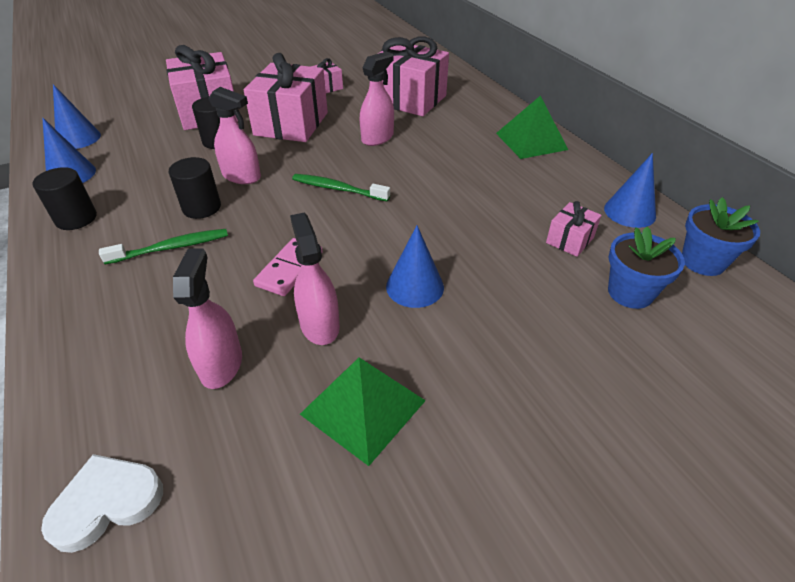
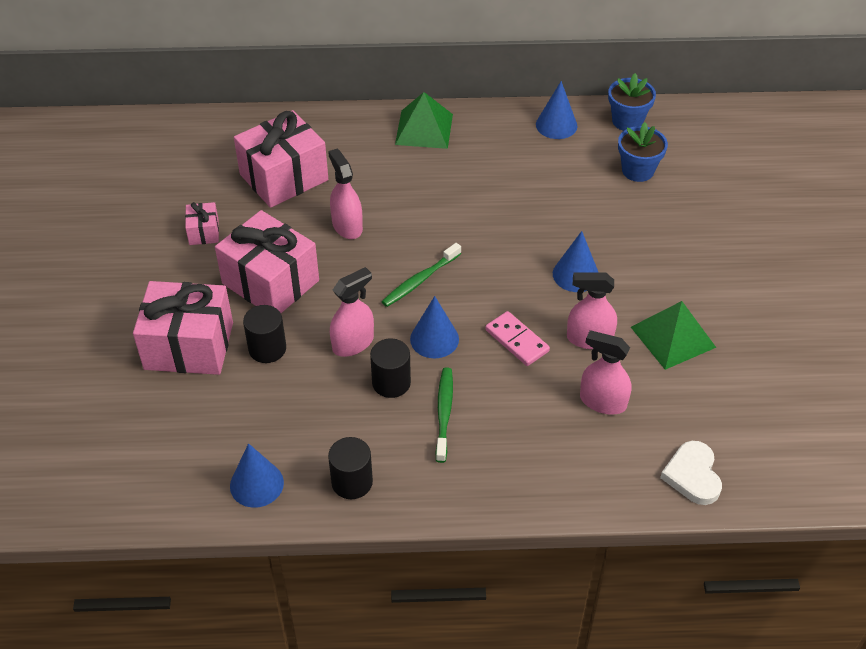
camera: 65 degrees left, 5 degrees up
blue cone [53,84,101,149] -> blue cone moved to [410,296,459,358]
pink gift [546,201,601,257] -> none

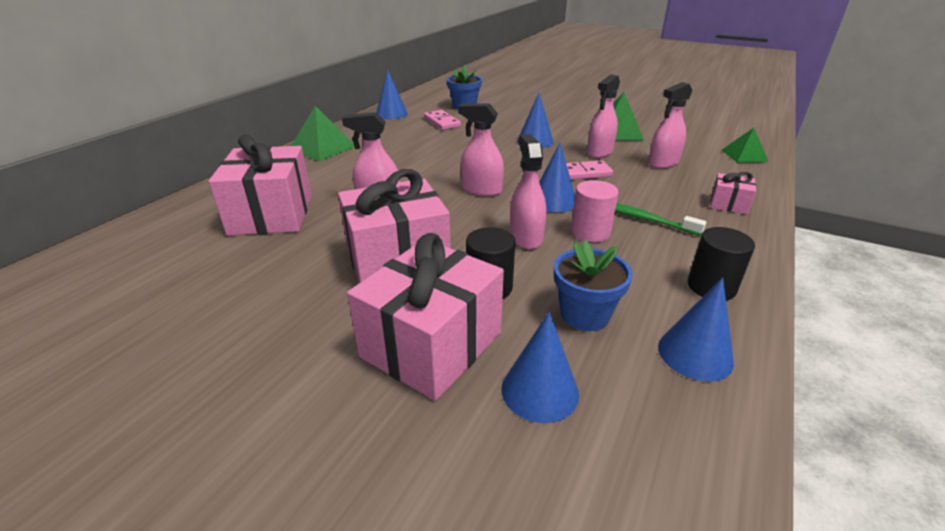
camera: 60 degrees left, 15 degrees down
pink gift [185,202,219,245] -> pink gift moved to [710,172,756,214]
black cylinder [370,338,411,398] -> pink cylinder [571,180,619,242]
green toothbrush [382,243,461,307] -> pink spray bottle [458,103,504,196]
blue flower pot [608,73,656,131] -> blue flower pot moved to [554,240,633,331]
white heart [660,441,722,505] -> green pyramid [721,128,769,163]
none -> pink domino [424,110,461,130]
none -> blue cone [501,312,579,423]

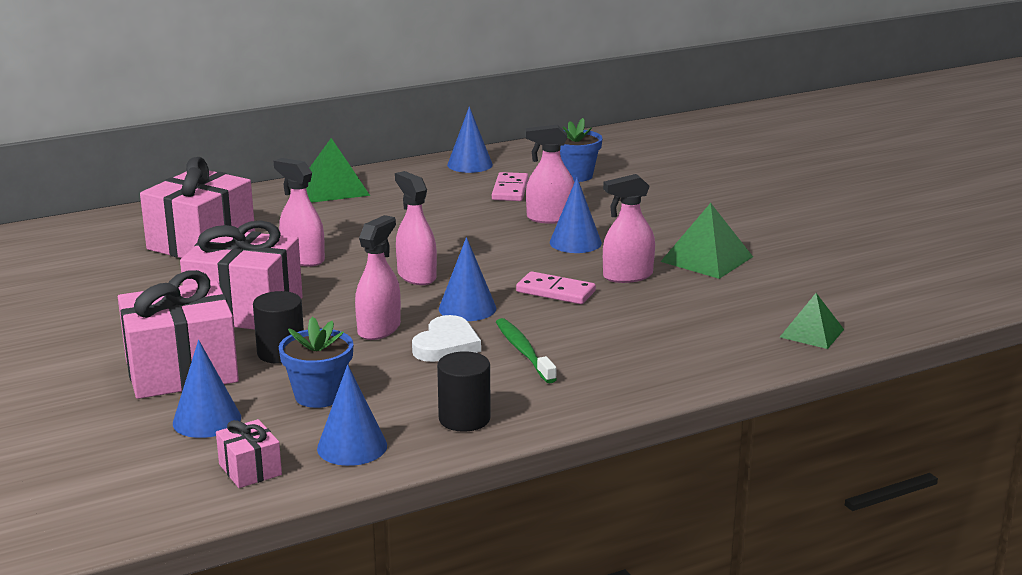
camera: 35 degrees right, 10 degrees down
pink cylinder [571,180,619,242] -> white heart [412,315,481,362]
pink spray bottle [648,82,692,168] -> pink spray bottle moved to [526,125,575,224]
pink gift [710,172,756,214] -> pink gift moved to [216,419,282,488]

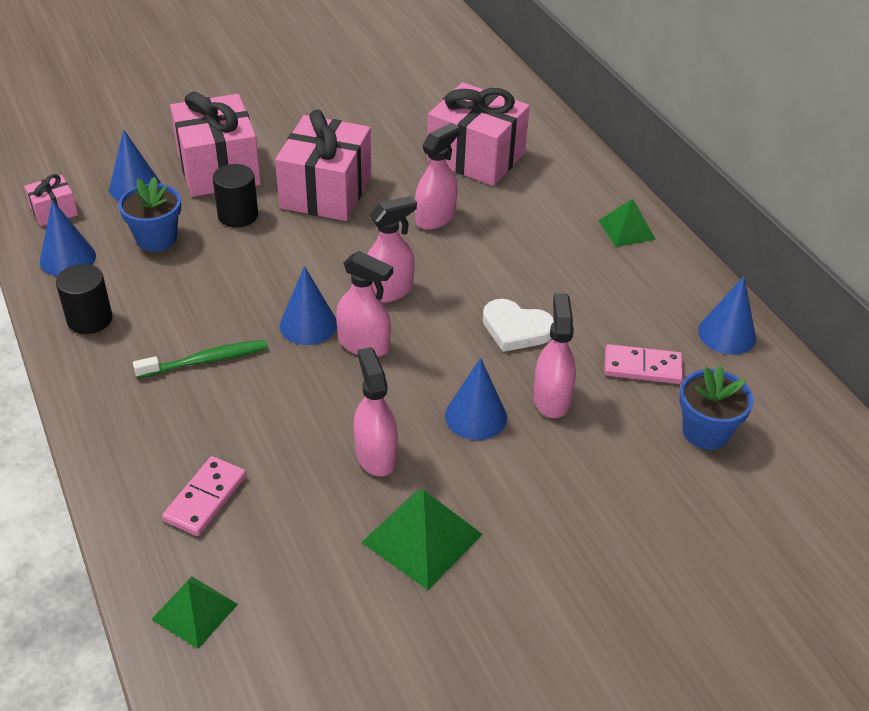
camera: 90 degrees right, 20 degrees up
green pyramid [306,138,370,203] -> green pyramid [598,199,656,247], size x0.66
pink spray bottle [355,215,401,340] -> pink spray bottle moved to [336,251,393,357]
white heart [412,315,481,362] -> white heart moved to [483,299,554,352]
pink domino [516,271,596,304] -> pink domino moved to [162,456,246,536]

